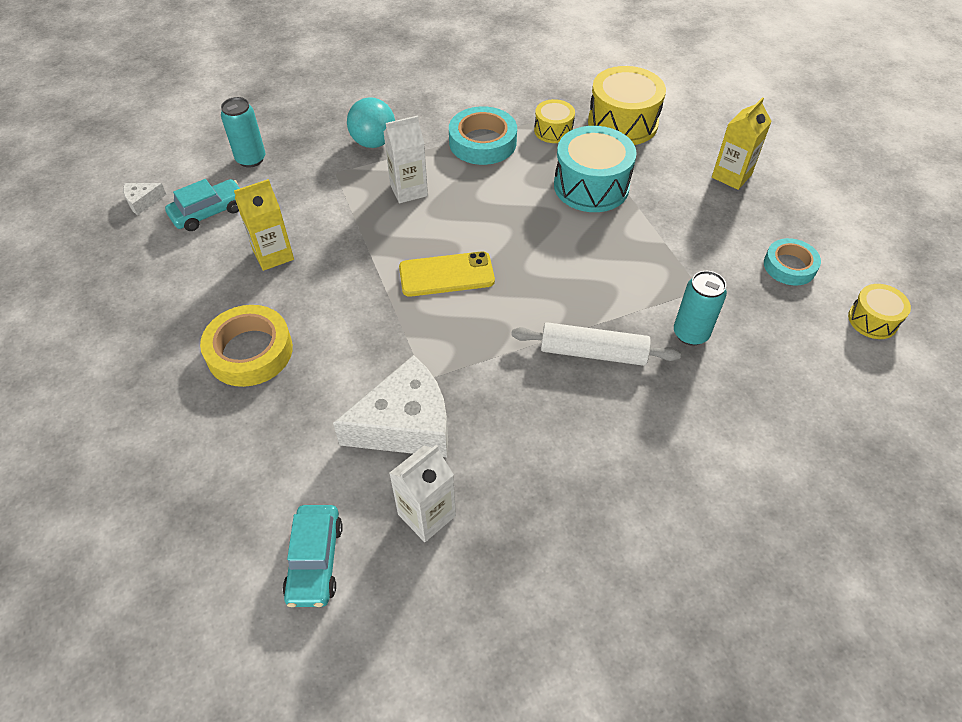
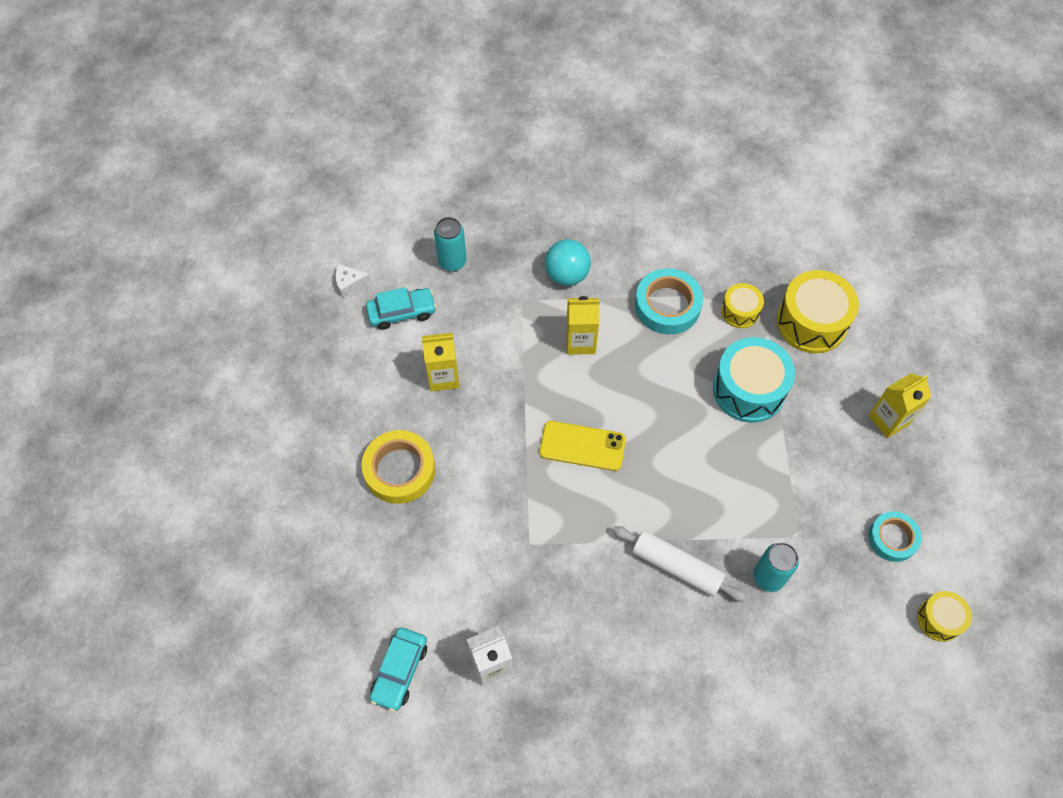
camera: 20 degrees right, 10 degrees up
white cheese [333,355,448,457] -> none
white carton [383,116,428,203] -> yellow carton [566,296,600,355]

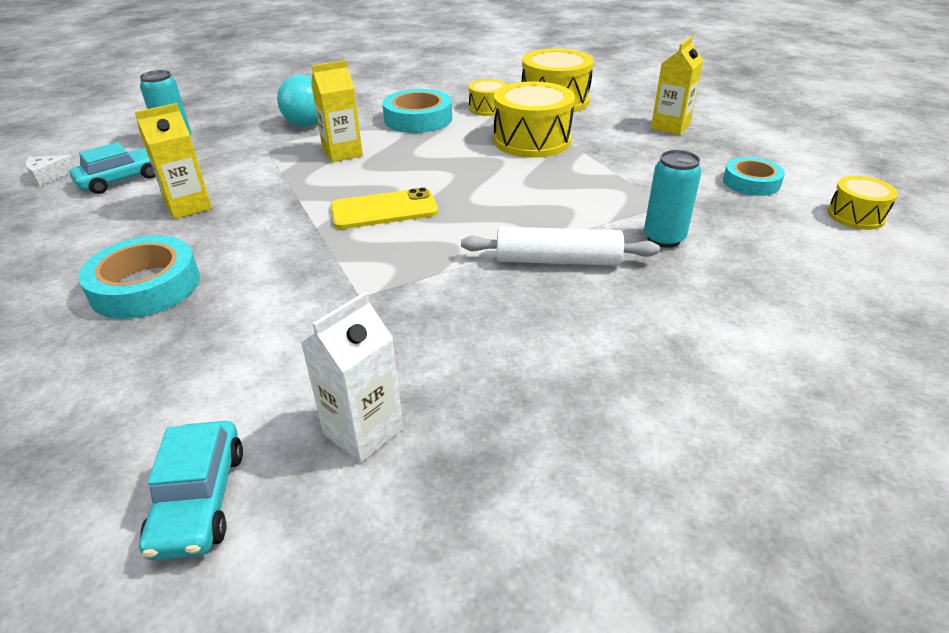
camera: 25 degrees left, 25 degrees down
yellow tape [362,430,435,504] -> turquoise tape [78,235,200,319]
turquoise drum [713,337,795,423] -> yellow drum [493,81,575,158]

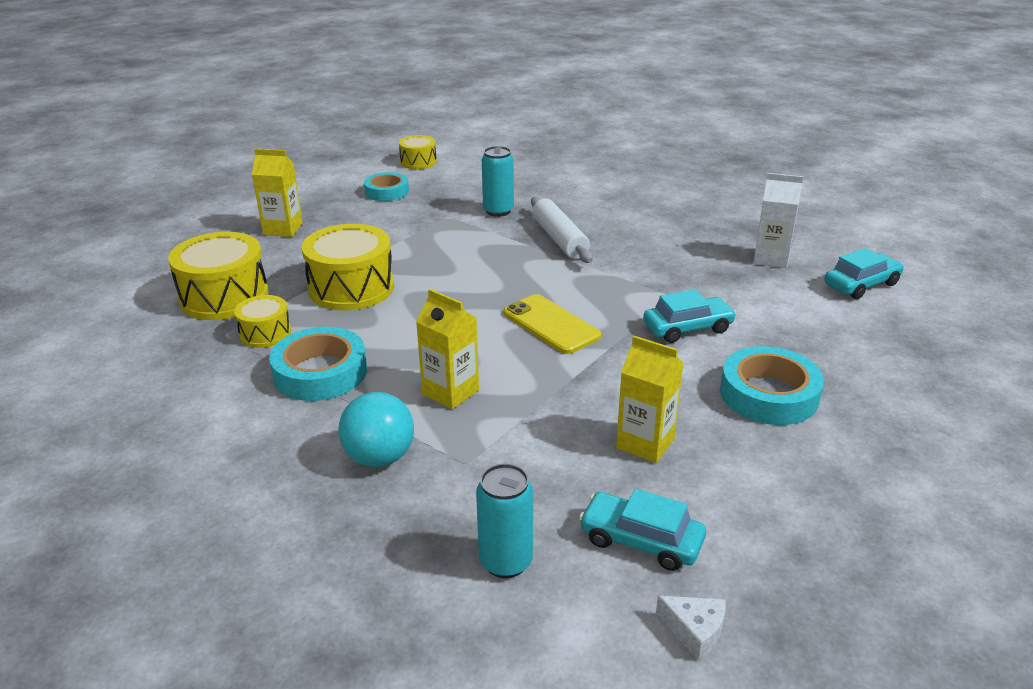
camera: 115 degrees left, 5 degrees down
none -> turquoise car [643,289,736,343]

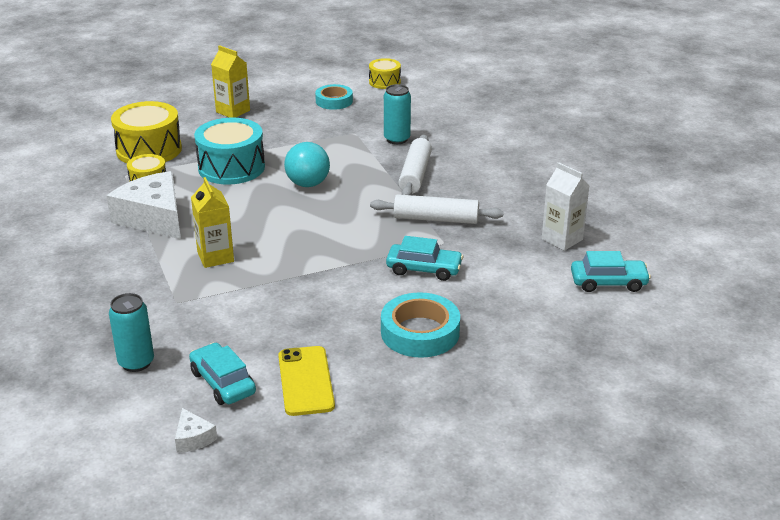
camera: 30 degrees right, 0 degrees up
turquoise tape [269,327,367,401] -> white cheese [107,171,181,239]
yellow drum [302,224,394,310] -> turquoise drum [194,118,265,184]
turquoise ball [338,392,414,467] -> turquoise ball moved to [284,142,330,187]
yellow phone [503,294,601,354] -> yellow phone moved to [278,346,335,416]
yellow carton [616,336,684,463] -> none
none -> white rolling pin [370,194,504,224]

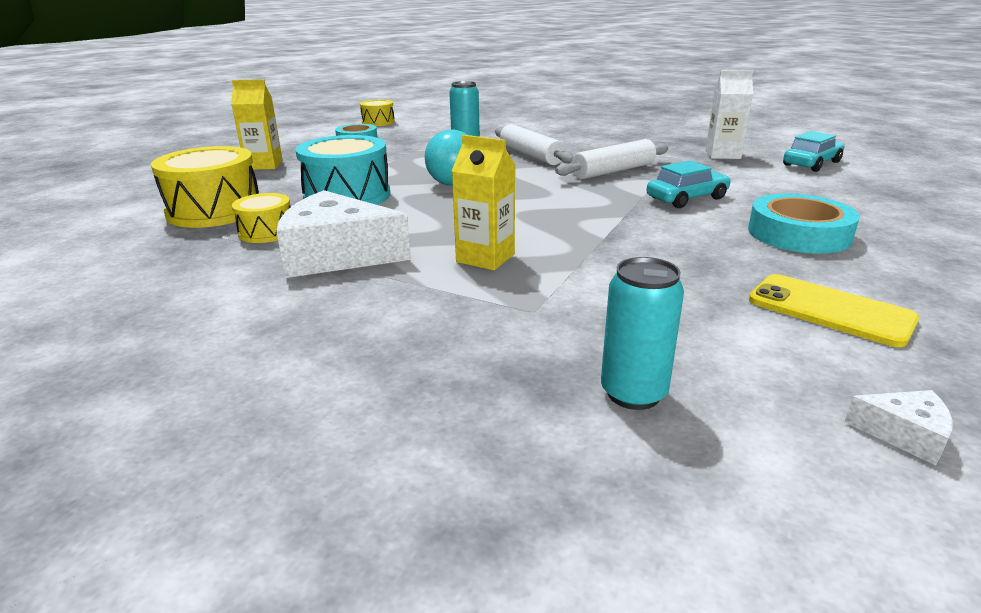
camera: 40 degrees left, 5 degrees down
turquoise car [189,343,256,405] -> none

